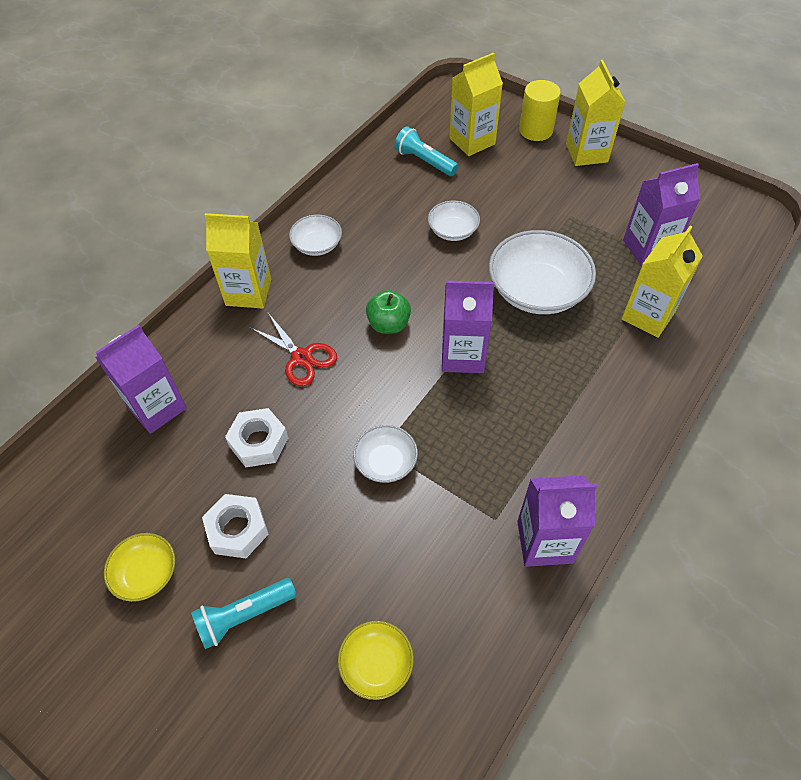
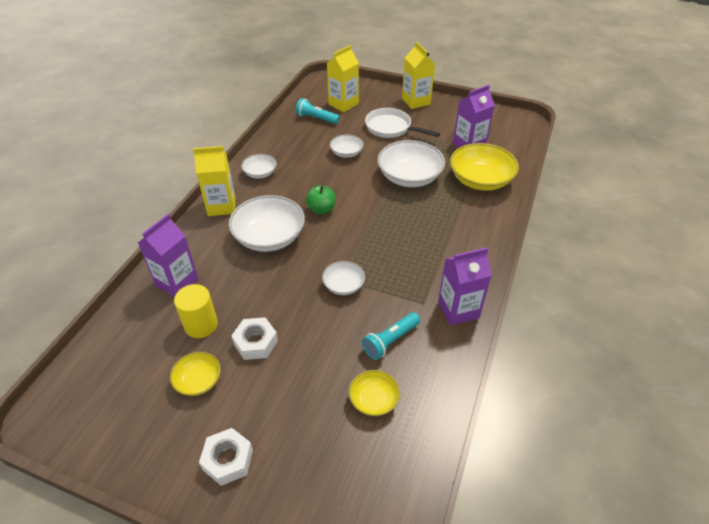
camera: 15 degrees left, 10 degrees down
turquoise flashlight [191,578,297,649] -> turquoise flashlight moved to [362,312,420,360]
white nut [225,408,288,467] -> white nut moved to [199,428,253,486]
red scissors [249,313,337,386] -> white bowl [229,195,305,252]
purple carton [442,281,494,373] -> none
yellow cylinder [519,80,561,141] -> yellow cylinder moved to [174,284,218,338]
yellow carton [622,226,703,338] -> yellow bowl [450,143,519,191]
none -> white pan [365,108,440,138]

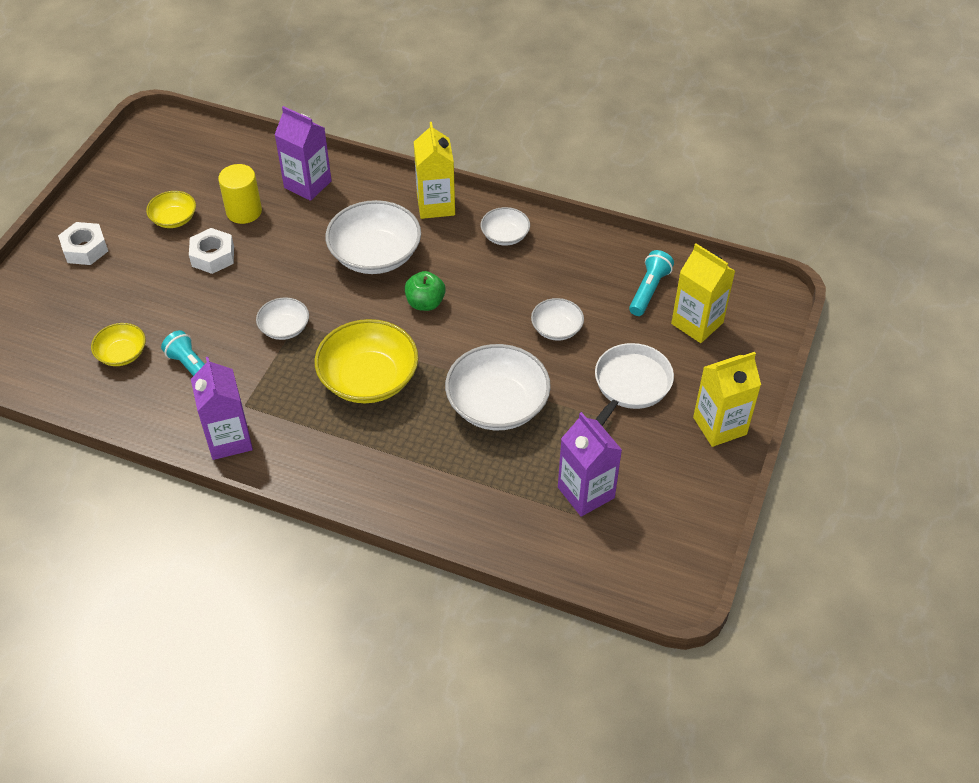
camera: 90 degrees right, 5 degrees up
yellow bowl [450,143,519,191] -> yellow bowl moved to [315,319,418,403]

